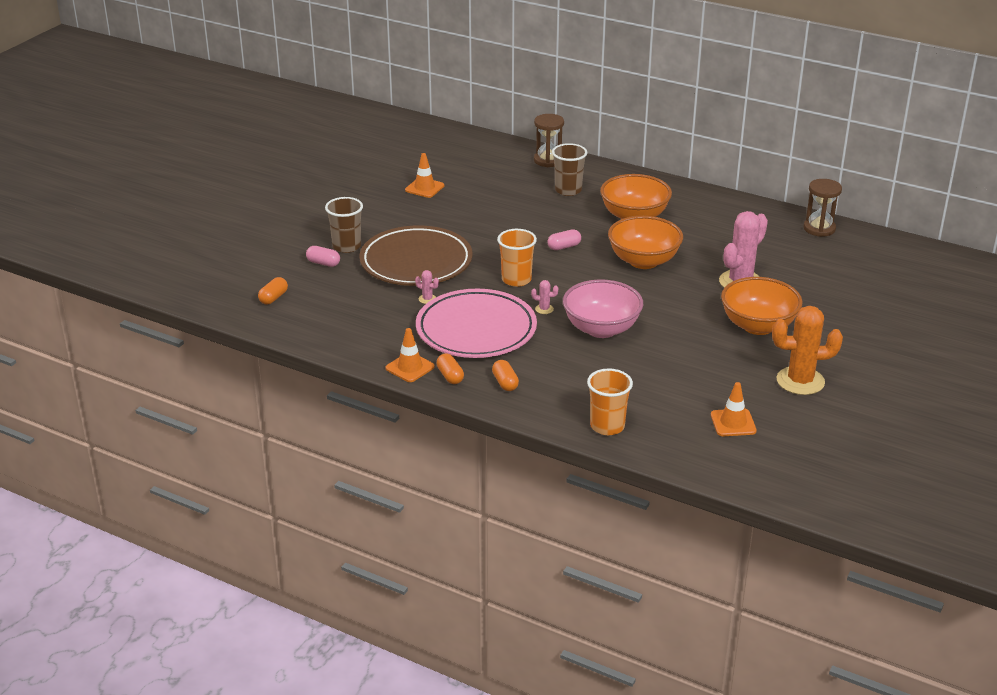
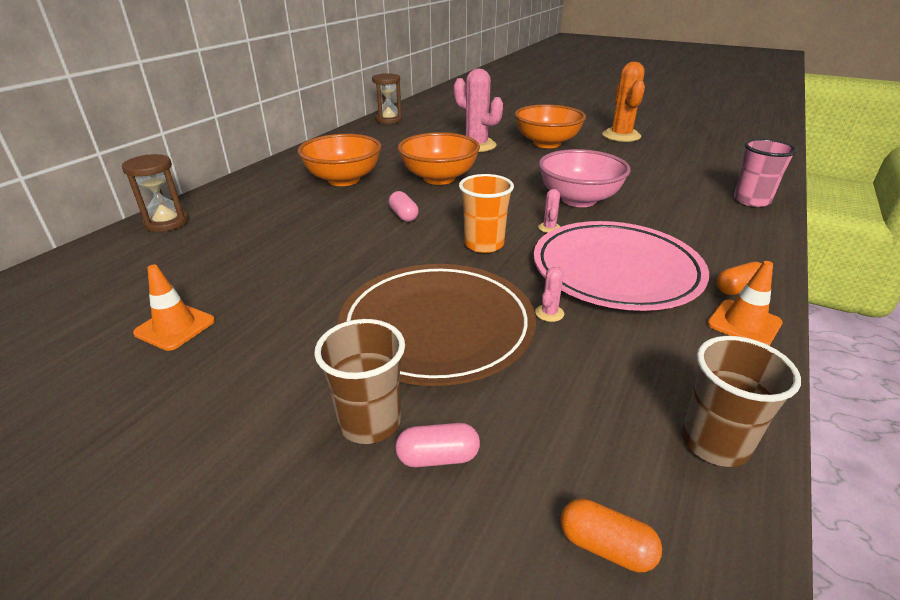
camera: 90 degrees left, 0 degrees up
pink capsule [306,246,340,267] -> pink capsule turned 60 degrees clockwise [395,423,480,467]
orange capsule [492,360,519,391] -> none
brown cup [552,143,587,196] -> brown cup moved to [682,336,801,467]
orange cup [587,368,633,435] -> pink cup [734,139,797,207]
orange traffic cone [711,382,757,436] -> none

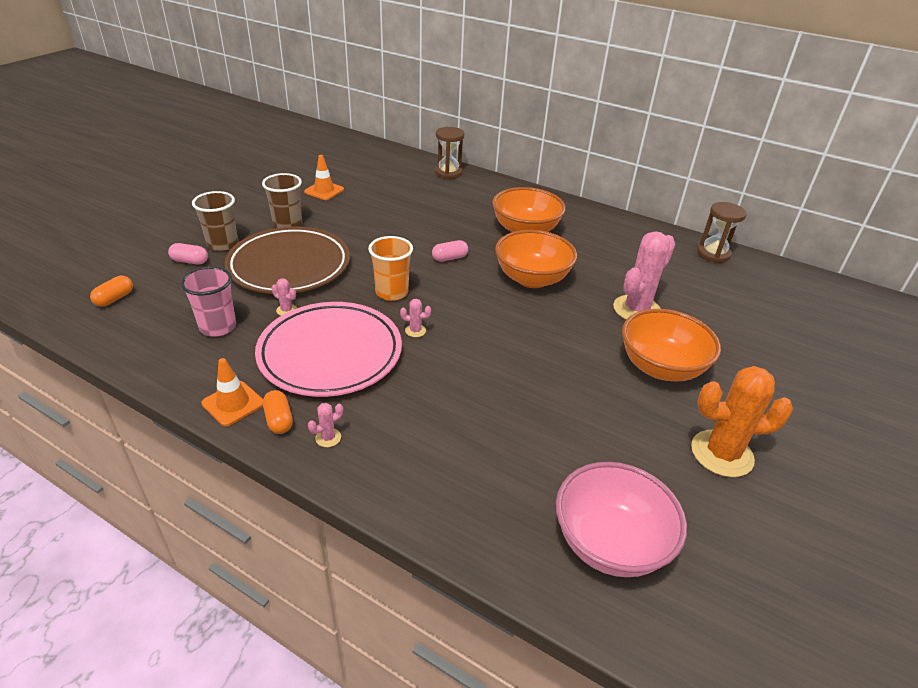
camera: 90 degrees right, 5 degrees up
pink capsule [395,423,480,467] -> pink capsule turned 75 degrees counterclockwise [168,243,208,264]
pink bowl [539,149,631,207] -> pink bowl moved to [556,462,687,577]
brown cup [682,336,801,467] -> brown cup moved to [262,173,302,228]
pink cup [734,139,797,207] -> pink cup moved to [180,266,236,337]
none -> pink cactus [308,403,343,447]

